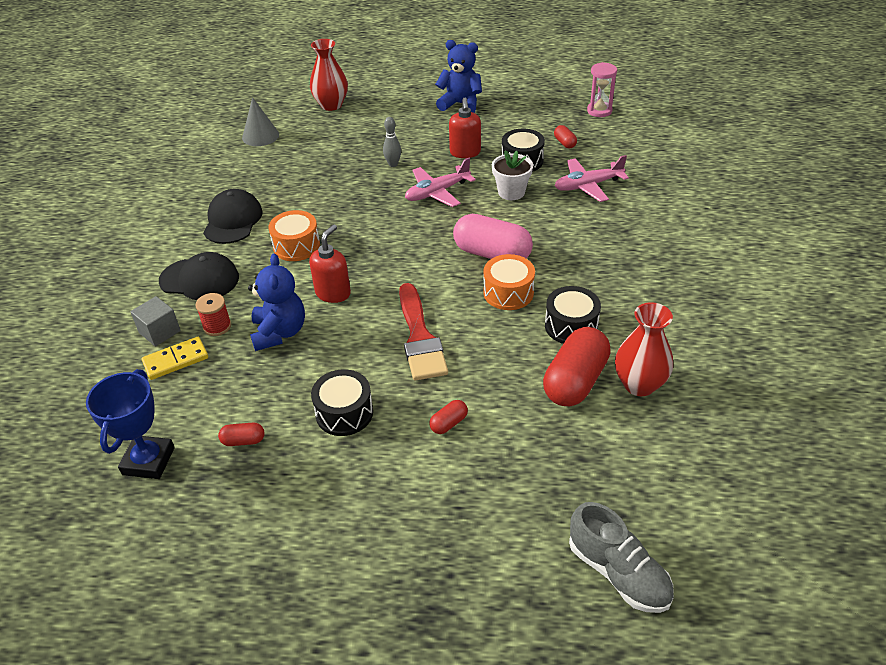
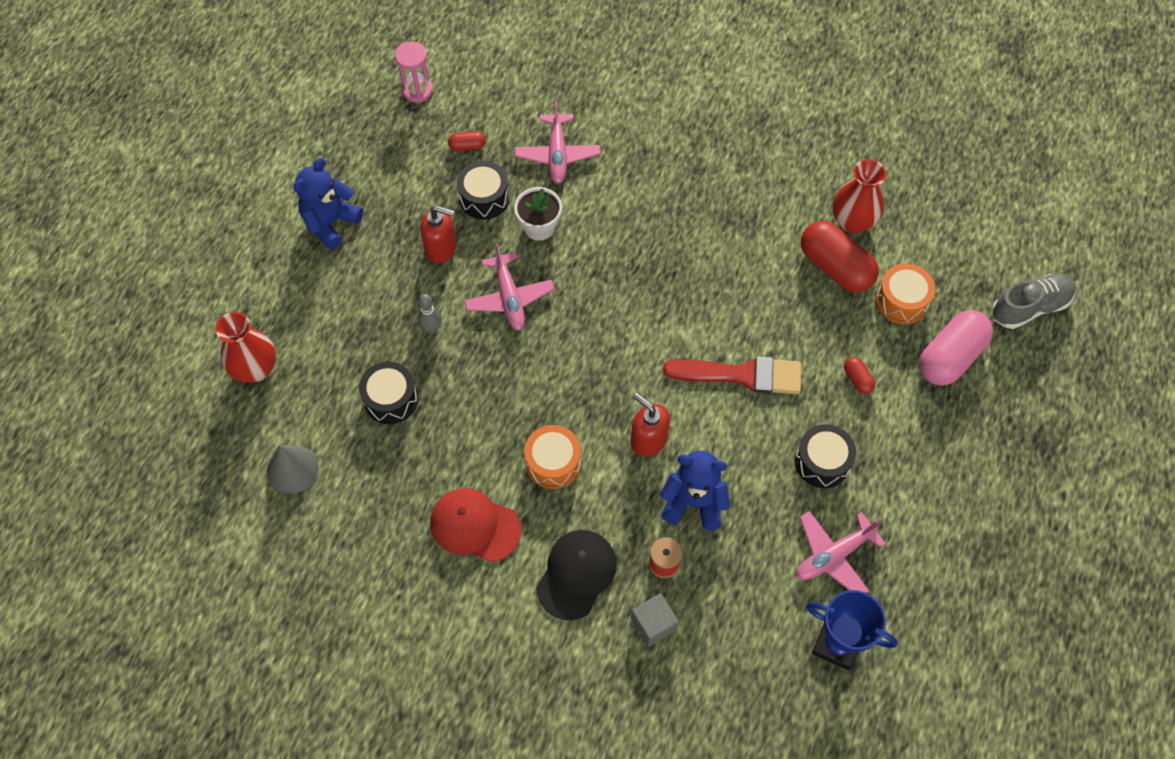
camera: 75 degrees left, 20 degrees up
yellow domino [141,337,208,380] -> none
black cap [203,189,263,244] -> red cap [430,488,521,562]
red capsule [218,423,265,446] -> pink plane [796,511,886,593]
pink capsule [453,214,533,259] -> pink capsule moved to [919,310,993,386]
orange drum [483,254,535,310] -> orange drum moved to [876,263,935,324]
black drum [545,286,601,344] -> black drum moved to [359,362,418,424]

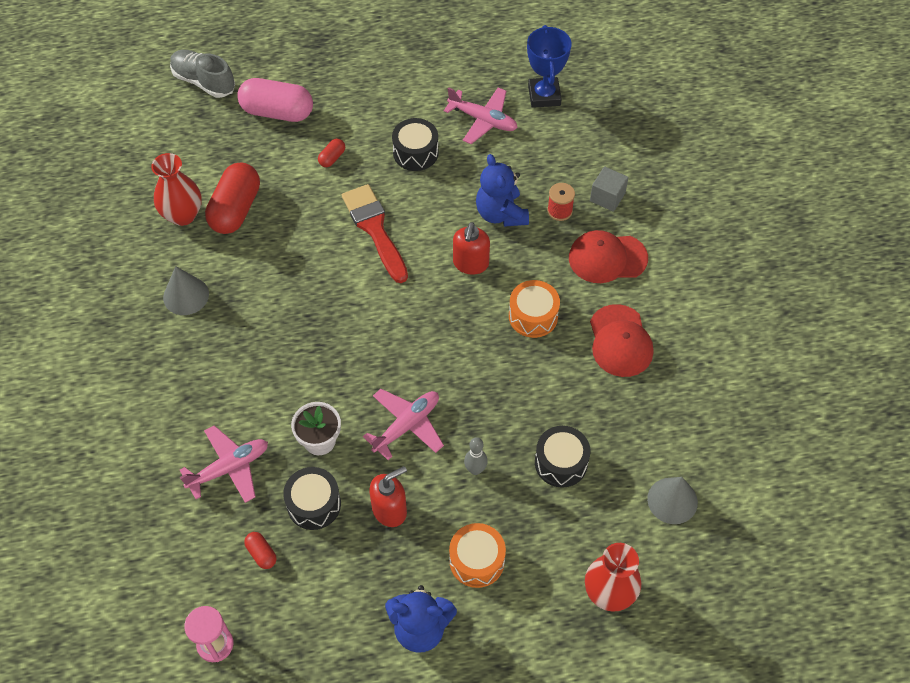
camera: 120 degrees left, 5 degrees down
red soap dispenser [420,206,456,263] -> red soap dispenser turned 75 degrees clockwise [369,466,407,527]
black cap [536,530,617,620] -> red cap [569,230,648,283]
orange drum [876,263,935,324] -> orange drum moved to [449,523,506,588]
none -> grey cone [163,266,209,315]

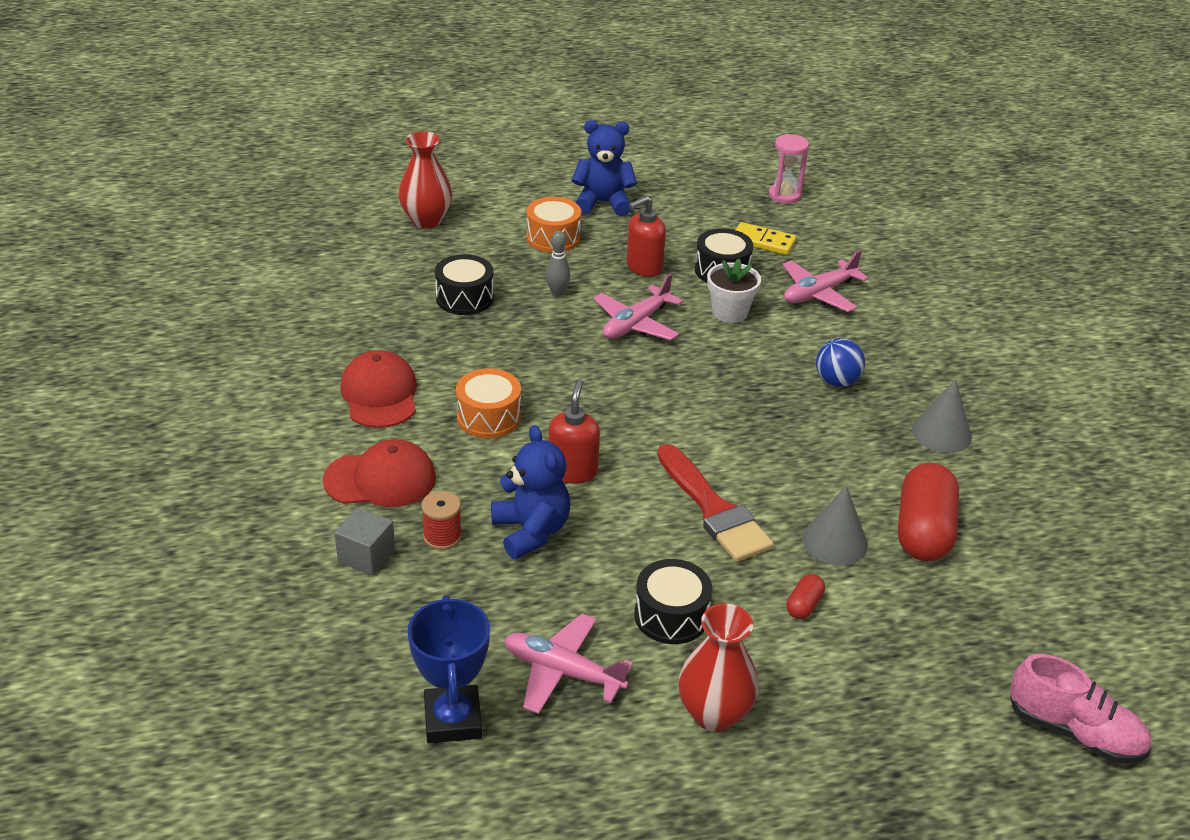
camera: 175 degrees right, 20 degrees down
red vase [151,153,202,226] -> red vase moved to [678,604,759,732]
grey shoe [170,50,235,98] -> pink shoe [1010,654,1151,764]
pink capsule [237,78,313,122] -> none
red capsule [244,532,277,569] -> yellow domino [736,222,796,255]
grey cone [647,477,698,524] -> grey cone moved to [802,486,868,565]
none -> blue ball [816,338,865,387]

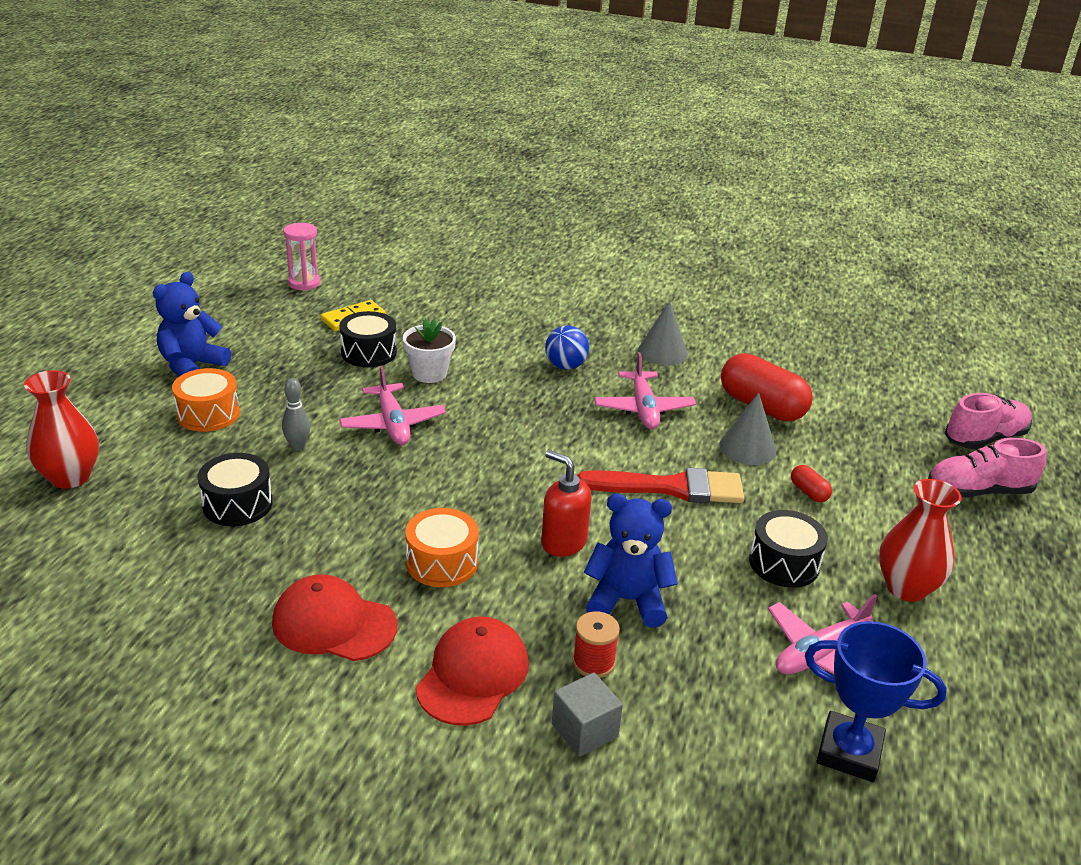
camera: 60 degrees left, 5 degrees down
red soap dispenser [626,196,666,277] -> none
pink plane [783,250,869,312] -> pink plane moved to [594,352,696,429]
none -> pink shoe [928,438,1046,498]

